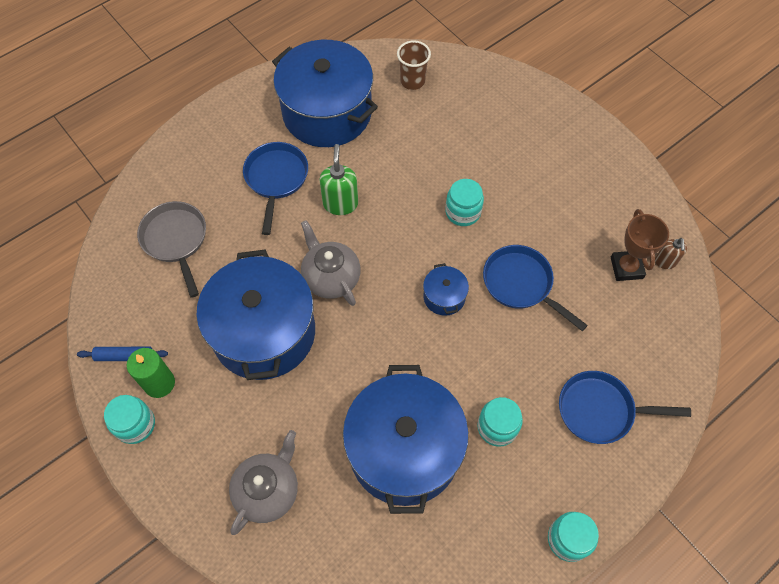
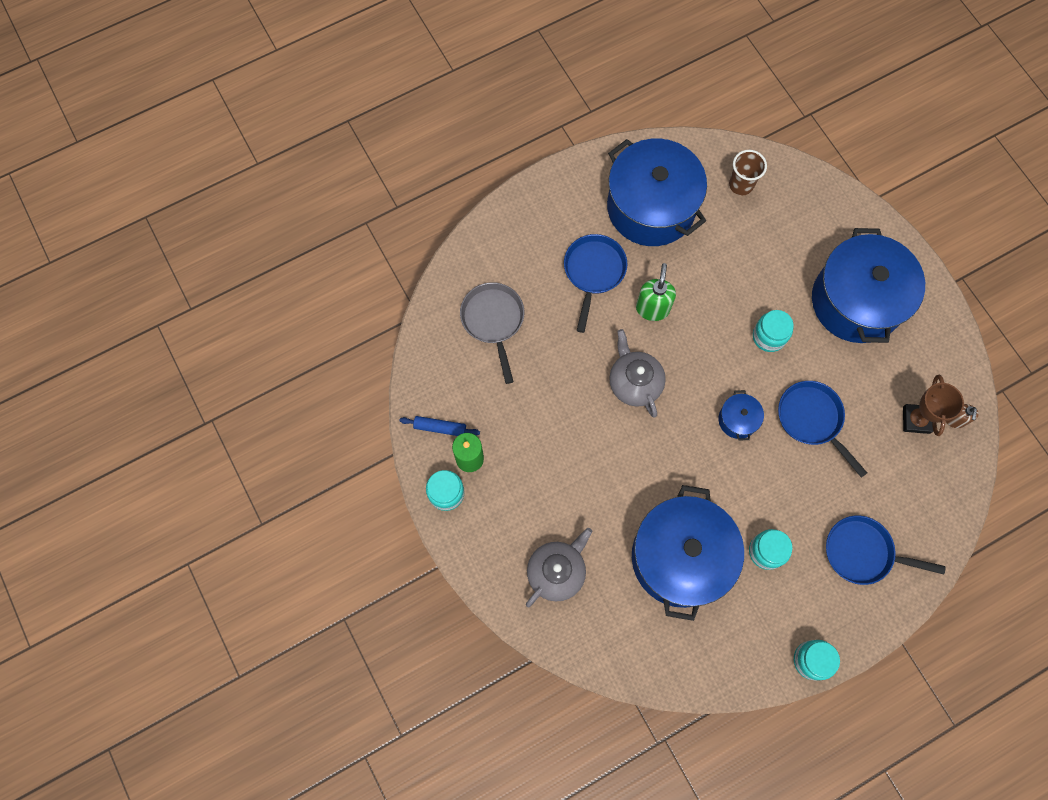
camera: 10 degrees right, 10 degrees up
blue pot [197,250,315,380] -> blue pot moved to [812,228,925,343]

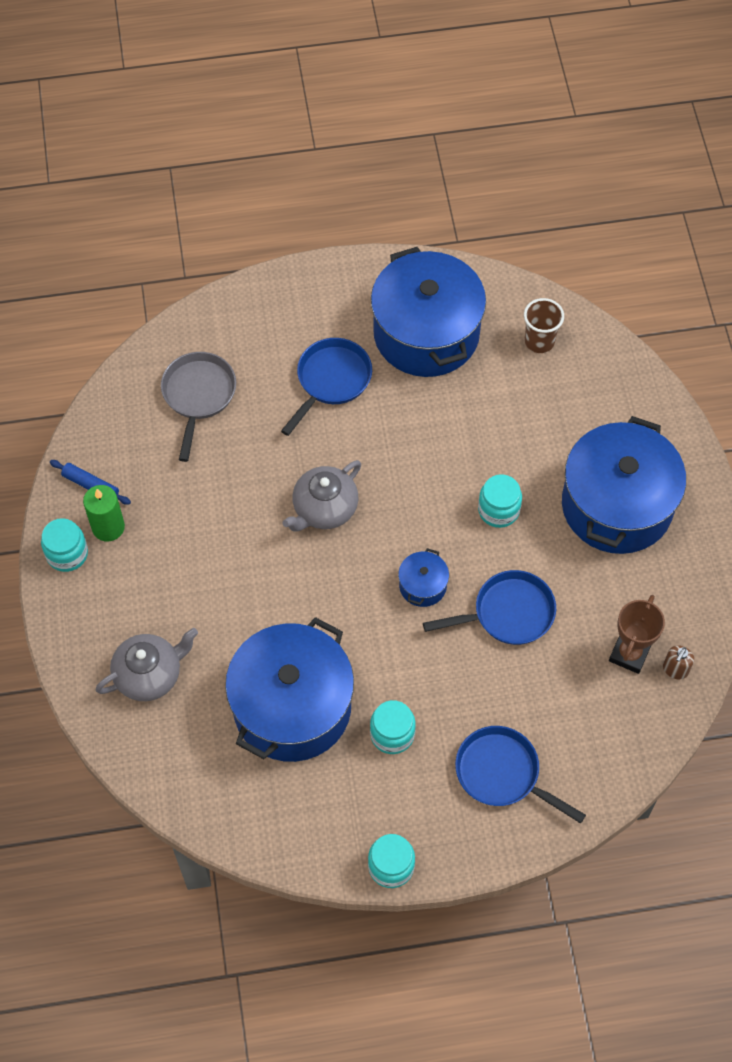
camera: 20 degrees right, 10 degrees down
grey teapot [609,329,666,417] -> grey teapot turned 135 degrees counterclockwise [282,460,361,532]
green soap dispenser [636,263,676,321] -> none
blue pan [778,381,867,478] -> blue pan turned 90 degrees clockwise [423,570,556,645]

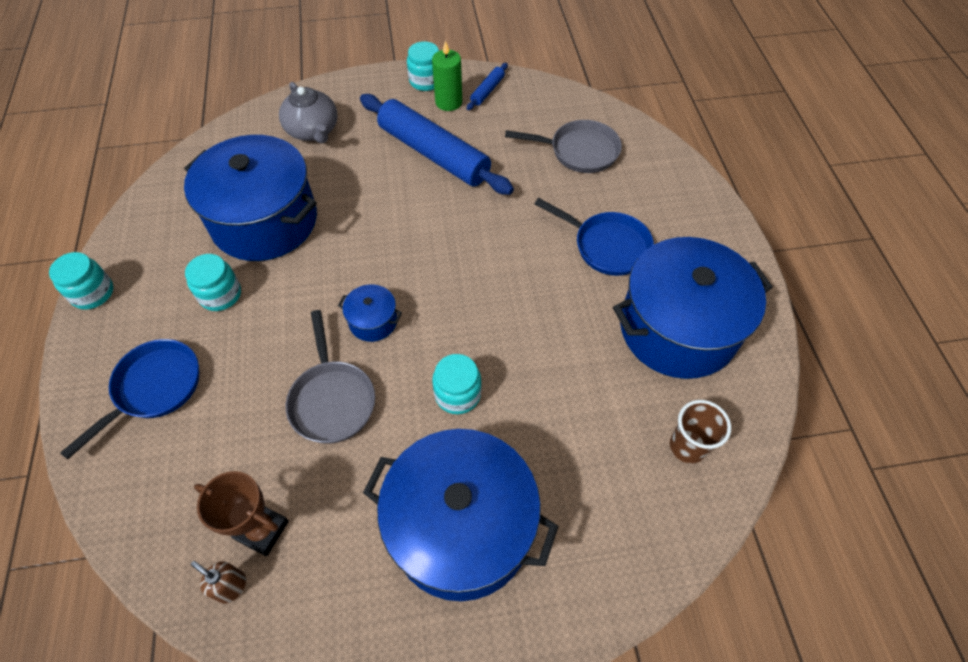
camera: 90 degrees right, 5 degrees down
grey teapot [282,460,361,532] -> none
blue pan [423,570,556,645] -> grey pan [286,310,375,443]
none -> blue rolling pin [360,94,514,195]

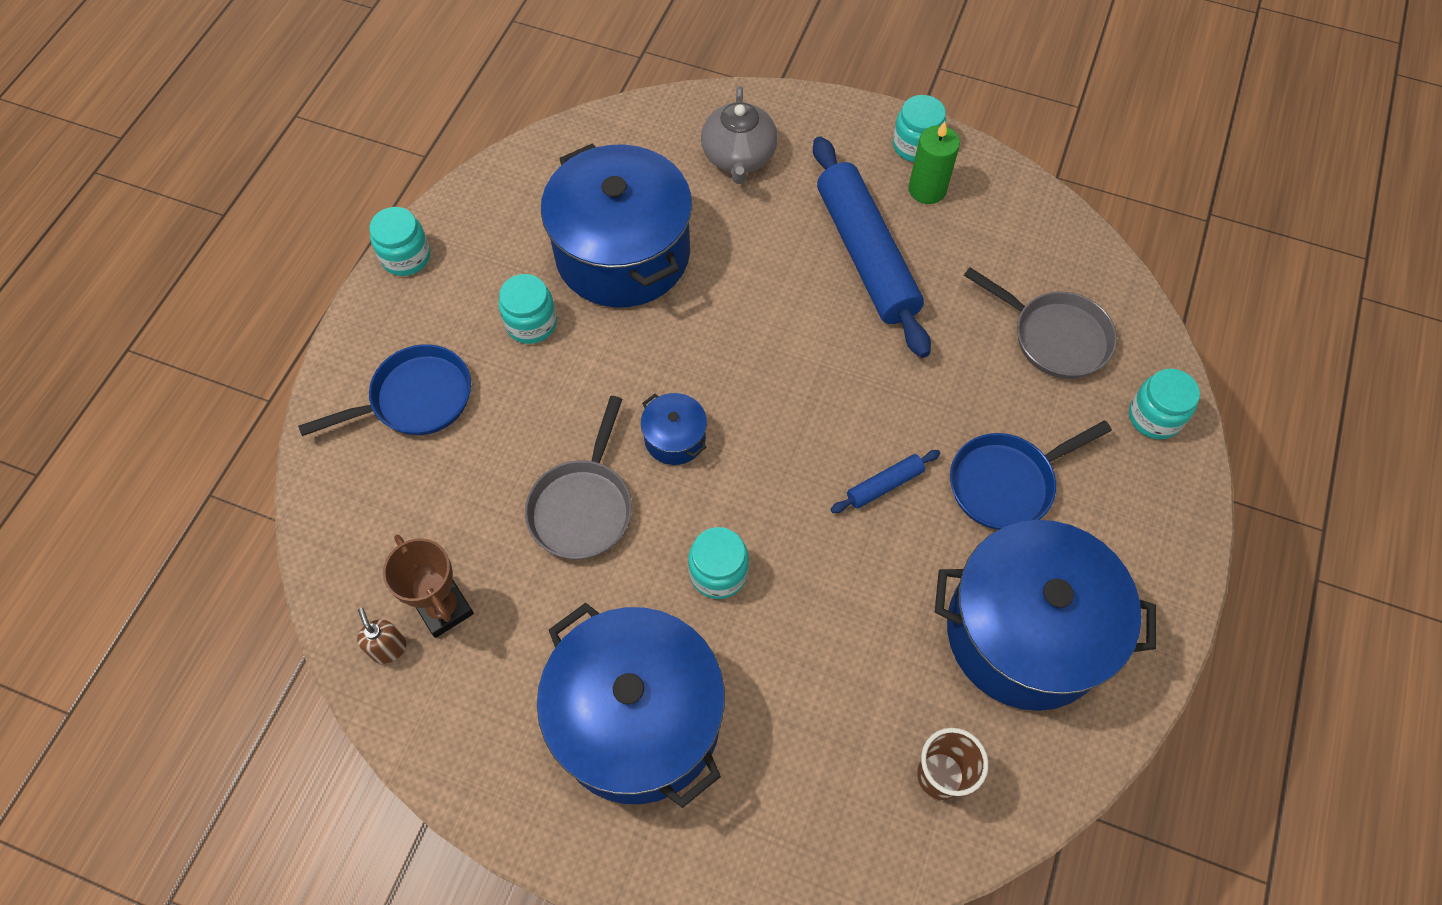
camera: 30 degrees right, 5 degrees up
blue rolling pin [467,63,508,110] -> blue rolling pin moved to [831,450,940,513]
blue pan [535,198,654,276] -> blue pan turned 90 degrees clockwise [950,421,1112,530]
none -> turquoise jar [1129,368,1200,439]

